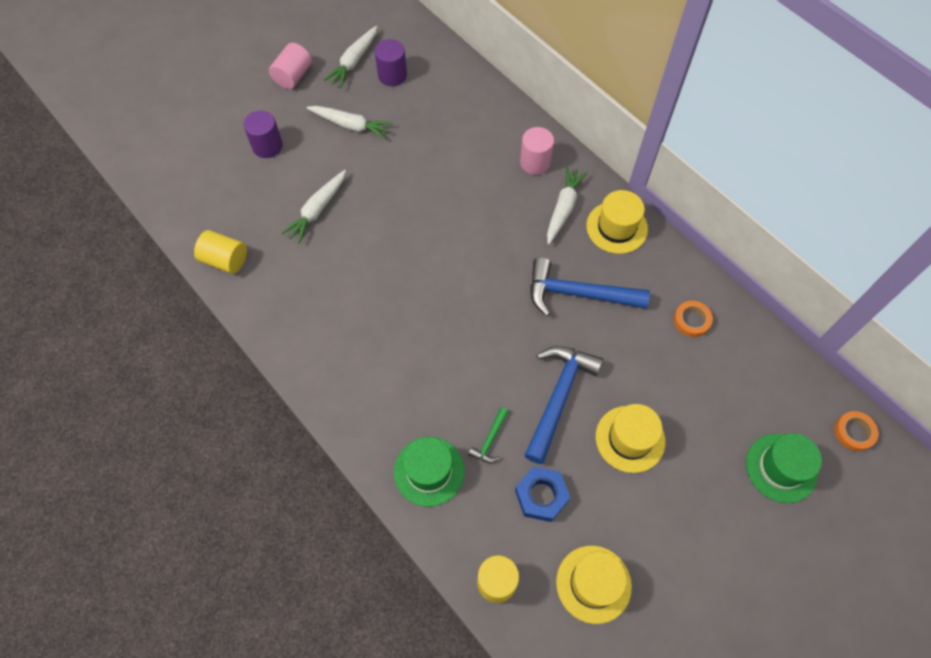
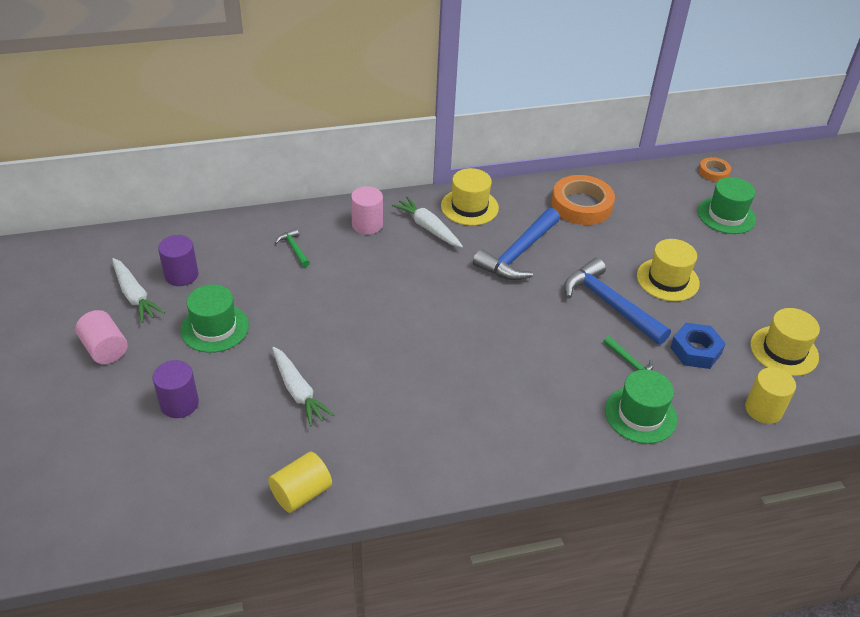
camera: 65 degrees left, 20 degrees down
white carrot [306,106,393,139] -> green hat [180,284,249,353]
orange tape [674,301,713,337] -> orange tape [551,175,615,225], size x1.91
none -> green hammer [275,229,310,267]

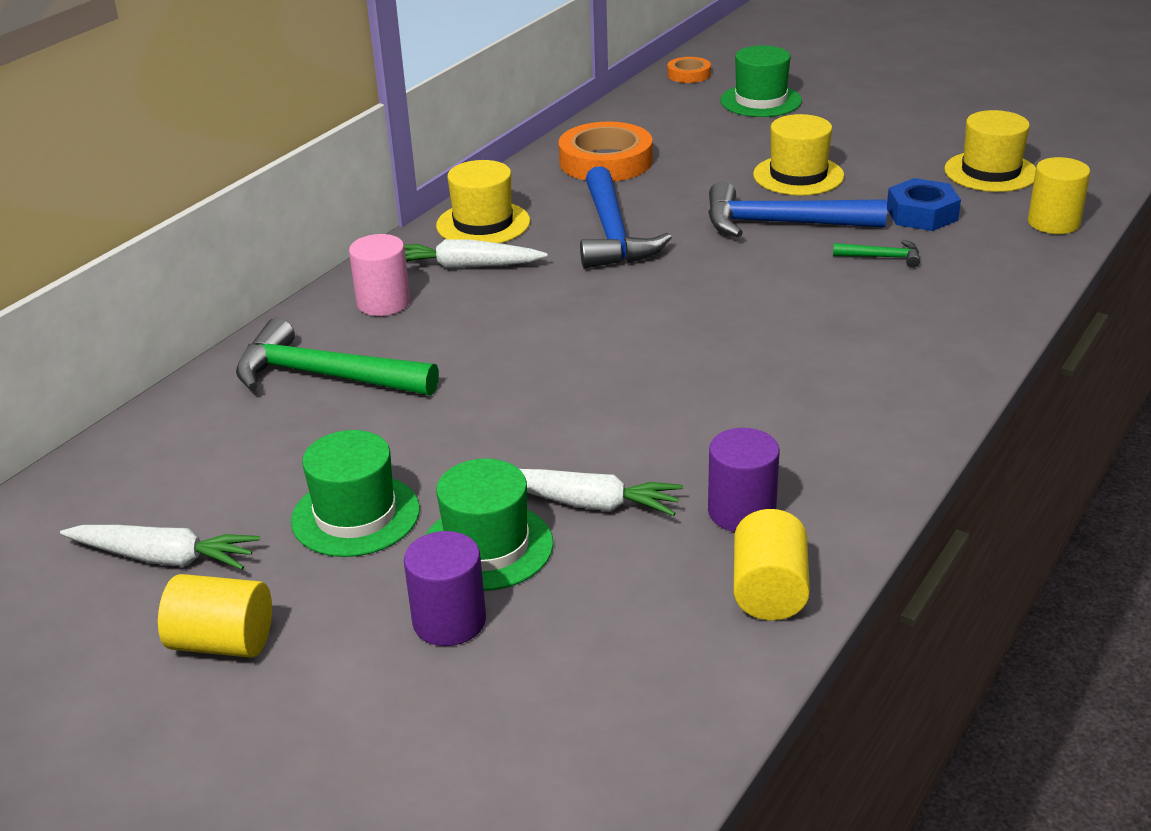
camera: 40 degrees left, 10 degrees down
pink cylinder [75,310,128,364] -> yellow cylinder [158,574,272,658]
purple cylinder [158,235,198,286] -> purple cylinder moved to [708,428,780,532]
green hammer [275,229,310,267] -> green hammer [236,318,439,396], size x2.18
green hat [605,370,677,444] -> green hat moved to [425,459,553,591]

